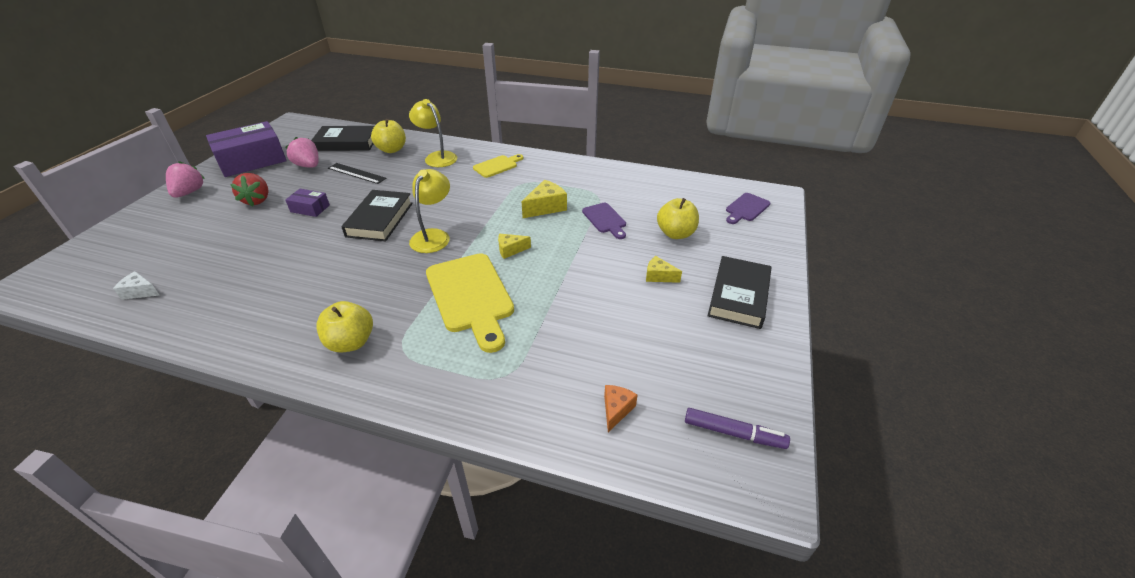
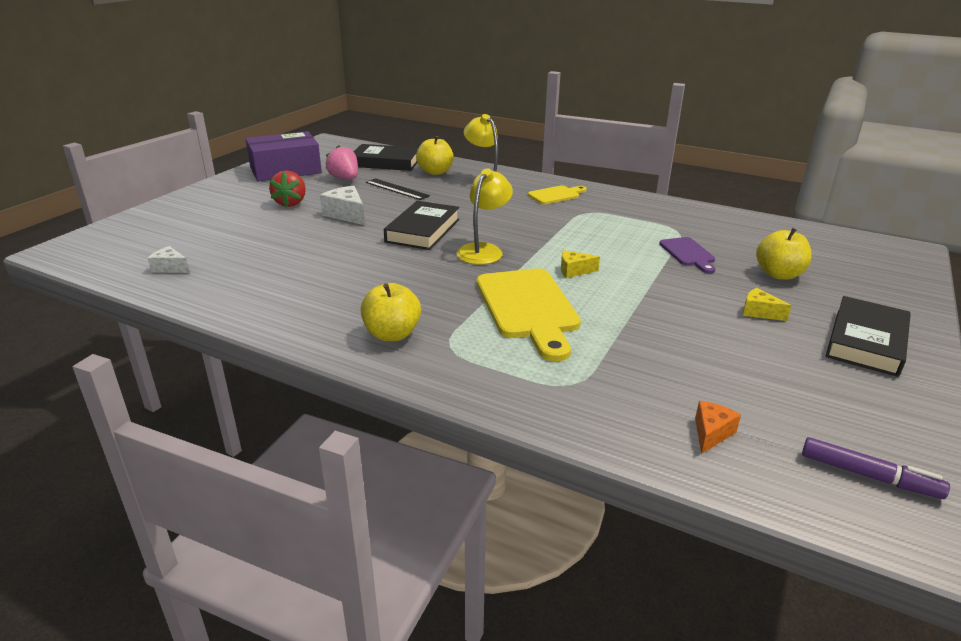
camera: 10 degrees right, 10 degrees down
pink strawberry [166,161,205,198] -> none
purple box [285,189,330,217] -> white cheese [320,186,365,225]
yellow cheese [522,180,567,218] -> none
purple cutting board [726,193,770,224] -> none

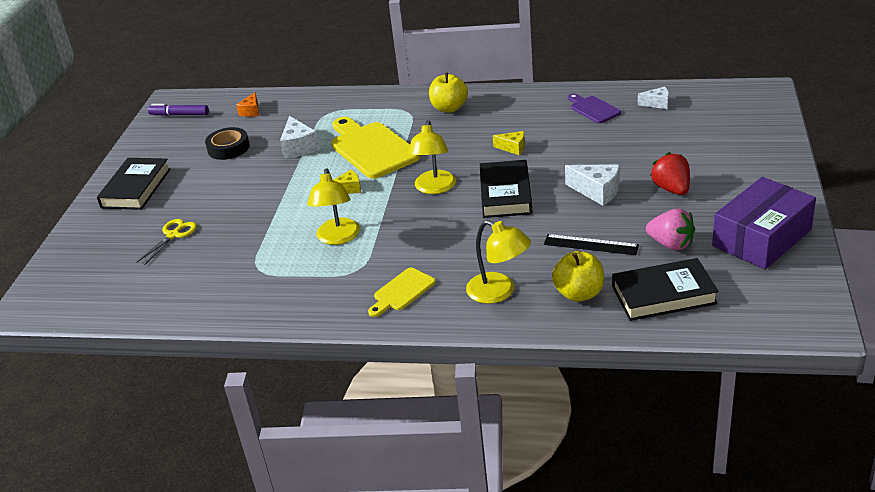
camera: 165 degrees right, 5 degrees up
purple cutting board [659,237,715,273] -> purple cutting board moved to [568,94,621,123]
yellow cheese [743,288,792,321] -> yellow cheese moved to [493,131,525,155]
yellow apple [756,228,812,280] -> yellow scissors [137,219,197,265]
none -> black tape [205,127,250,160]
none -> white cheese [280,116,320,158]
none -> yellow lamp [307,168,360,245]

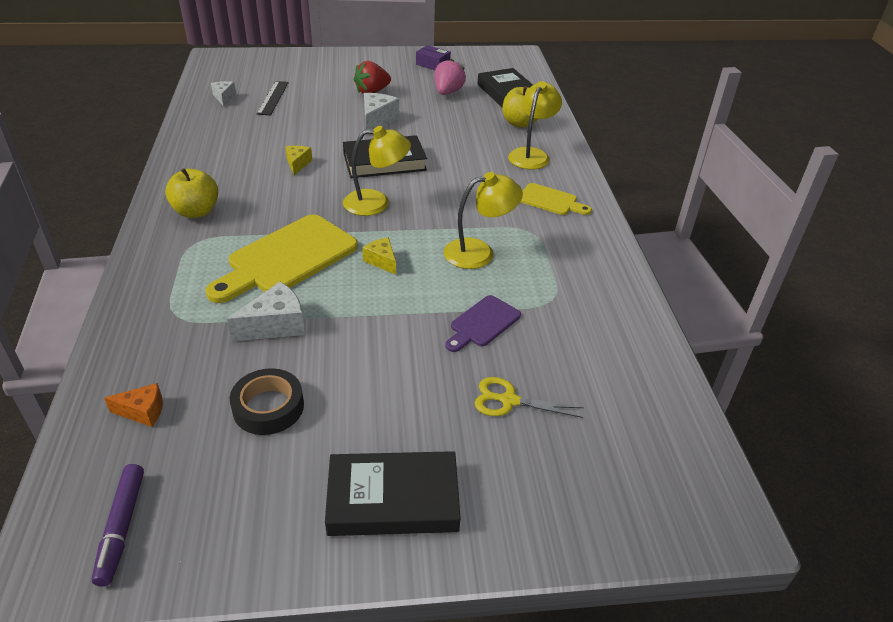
camera: 110 degrees left, 5 degrees up
black ruler [544,234,639,255] -> black ruler moved to [257,81,289,115]
purple cutting board [568,94,621,123] -> purple cutting board moved to [445,295,521,352]
purple box [712,177,816,269] -> purple box [416,45,451,70], size x0.47

